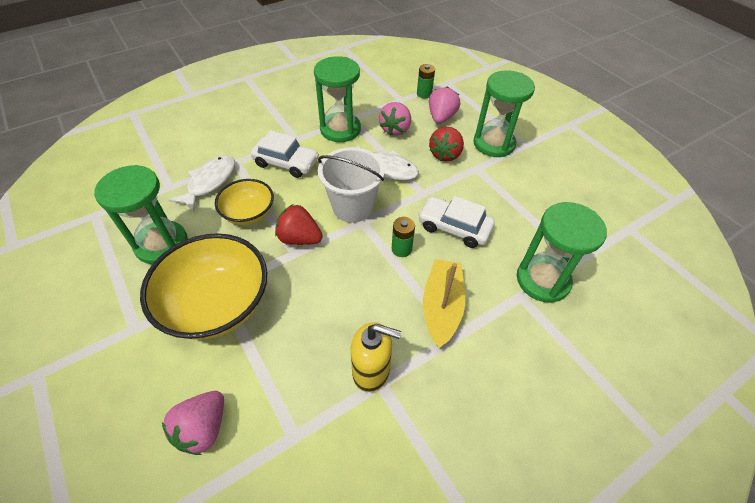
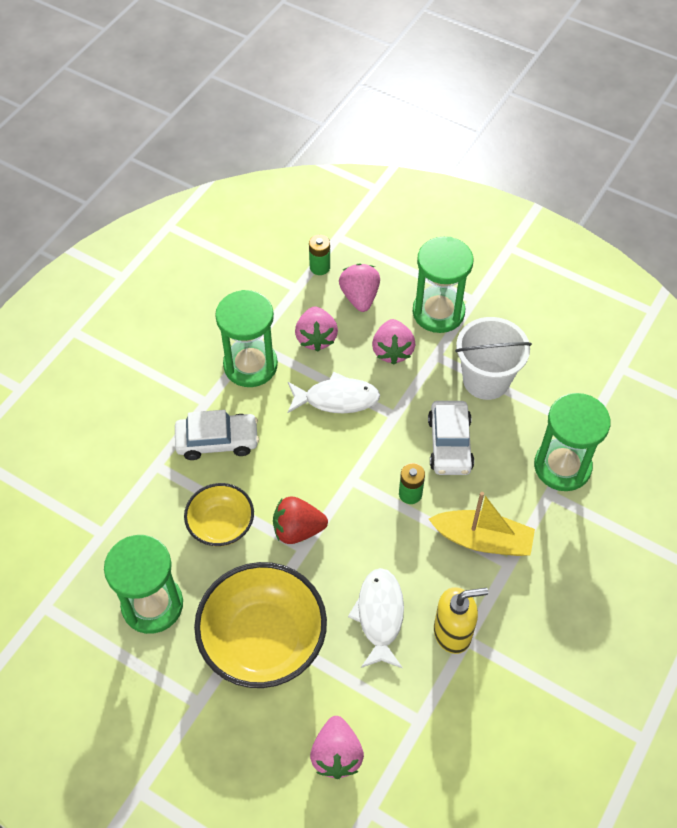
camera: 25 degrees left, 5 degrees up
white fish [168,156,235,212] -> white fish moved to [348,568,404,668]
white bucket [318,147,385,223] -> white bucket moved to [455,317,532,400]
white car [418,196,495,248] -> white car turned 90 degrees counterclockwise [428,401,474,475]
yellow boat [423,259,465,348] -> yellow boat turned 120 degrees clockwise [429,492,535,556]
red strawberry [429,127,464,162] -> pink strawberry [372,319,415,365]

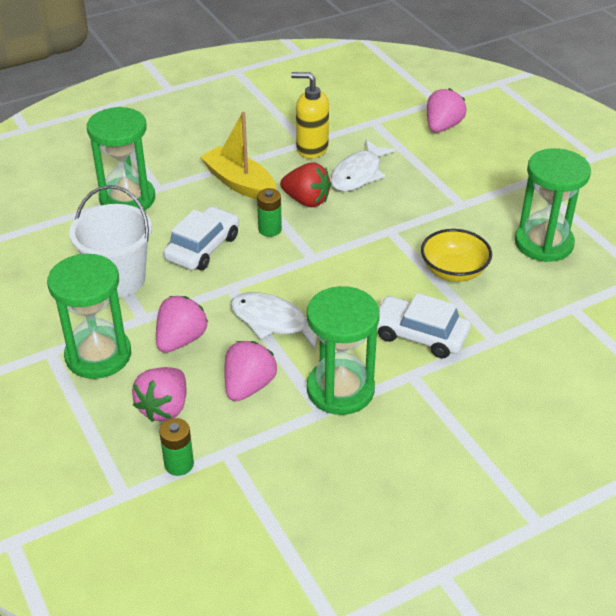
camera: 150 degrees left, 15 degrees down
yellow bowl [194,562,327,688] -> none
red strawberry [273,497,328,544] -> red strawberry moved to [280,162,331,207]

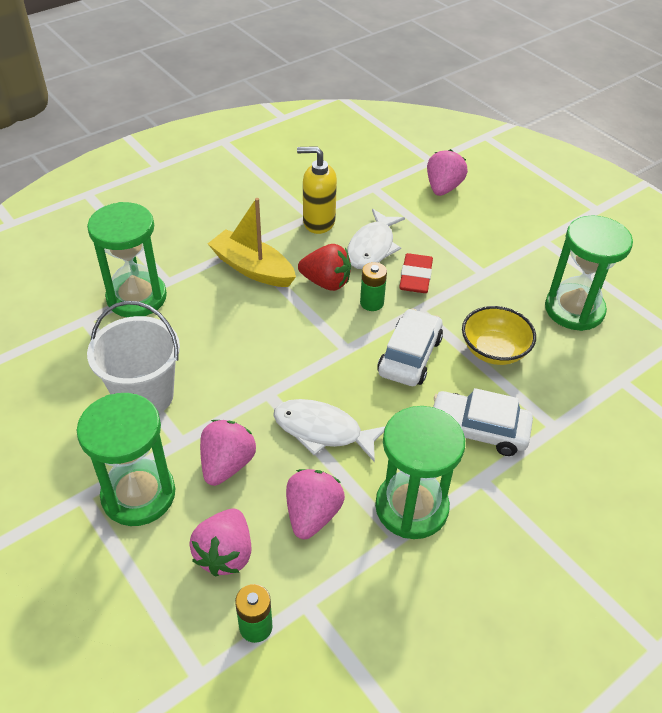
camera: 10 degrees left, 5 degrees up
white car [163,206,239,270] -> white car moved to [377,309,443,386]
green battery [257,188,282,237] -> green battery moved to [360,262,387,311]
none -> red eraser [399,253,433,293]

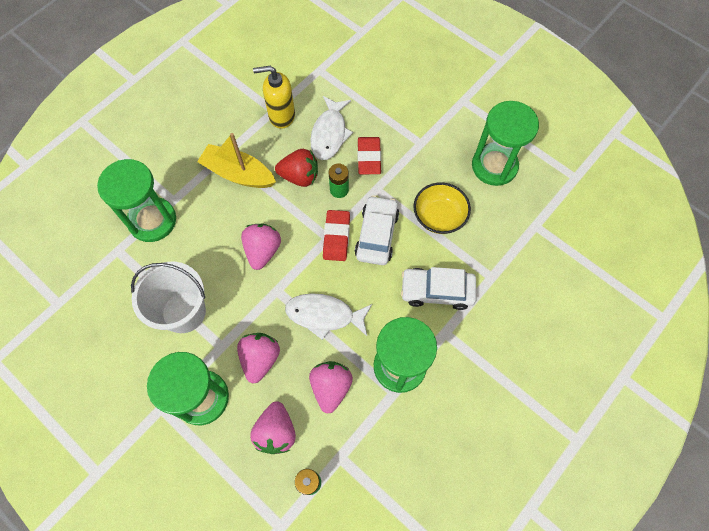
camera: 10 degrees left, 20 degrees up
pink strawberry [427,149,468,196] -> pink strawberry moved to [241,224,281,270]
none -> red eraser [323,210,350,261]

